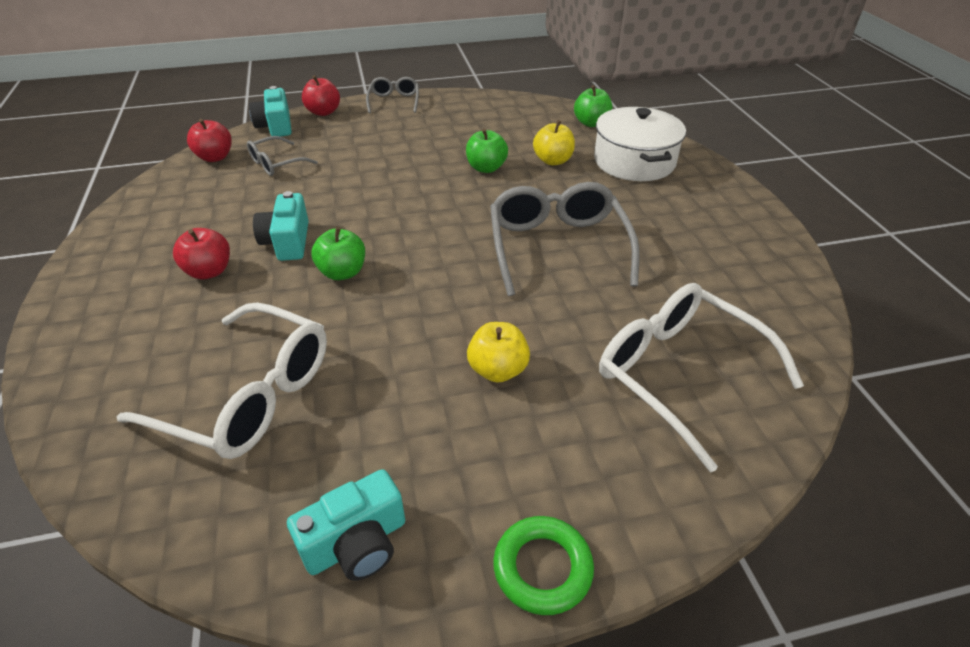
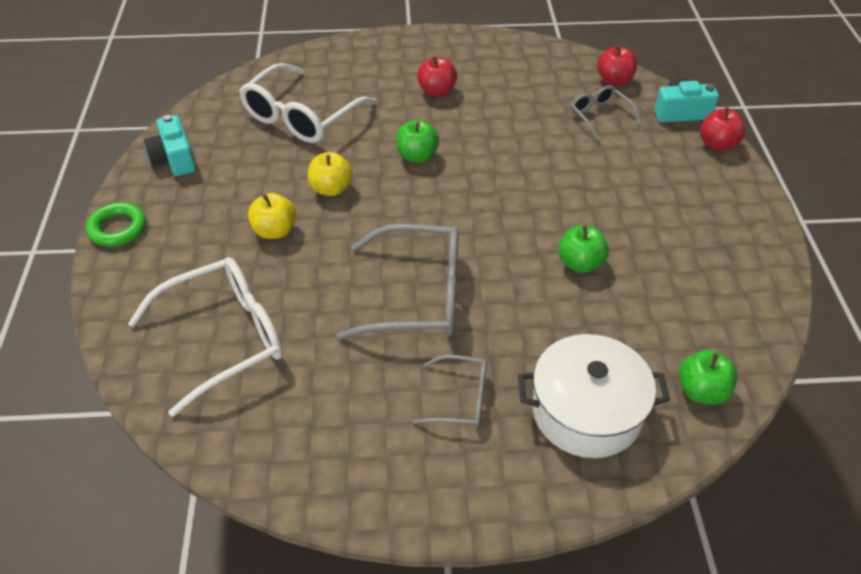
camera: 100 degrees right, 5 degrees up
turquoise camera [253,191,309,261] -> none
grey glasses [366,77,419,113] -> grey glasses moved to [413,355,487,427]
yellow apple [533,120,575,165] -> yellow apple moved to [308,152,353,196]

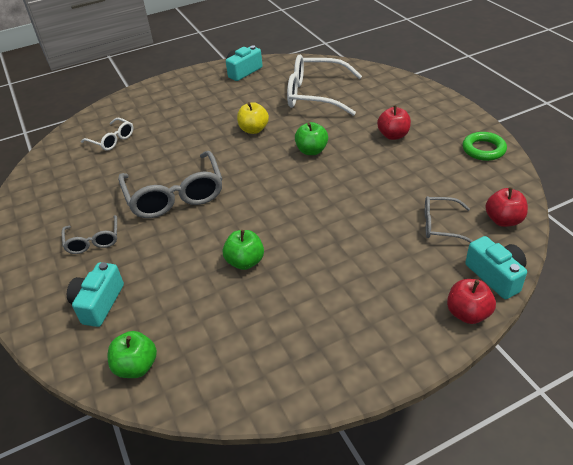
camera: 70 degrees right, 5 degrees down
green ring [86,202,146,247] -> green ring moved to [463,132,507,161]
white glasses [128,257,283,417] -> white glasses [81,118,134,151], size x0.53
yellow apple [248,193,296,239] -> none
white pot [518,334,670,458] -> turquoise camera [67,262,124,327]
grey glasses [571,85,641,141] -> grey glasses turned 120 degrees counterclockwise [425,196,473,243]

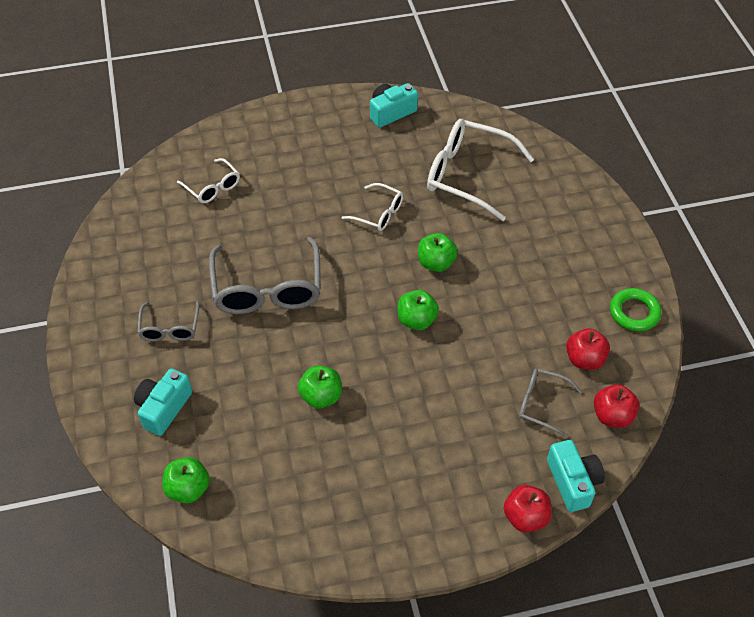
camera: 10 degrees right, 10 degrees up
yellow apple [237,102,269,134] -> white glasses [341,183,403,231]
red apple [377,105,411,140] -> red apple moved to [566,328,610,370]
none -> green apple [398,290,439,330]

